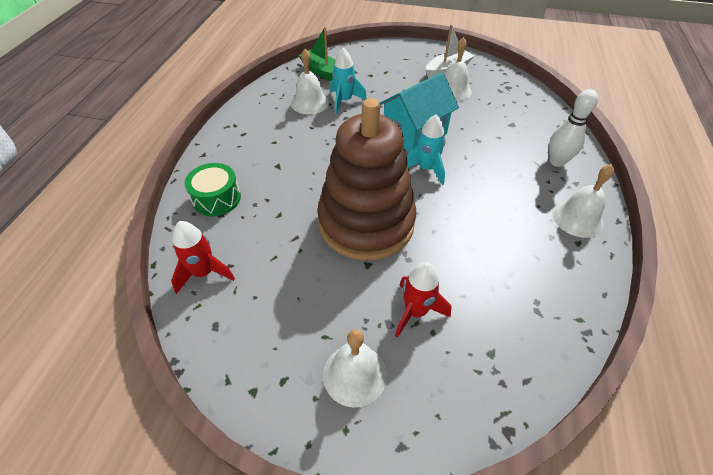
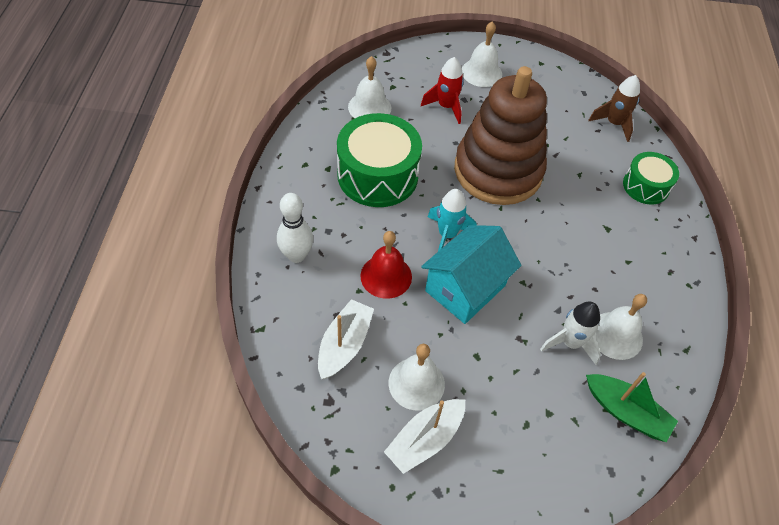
camera: 170 degrees right, 5 degrees up
red rocket [171,221,235,294] -> brown rocket [588,75,640,142]
turquoise rocket [330,48,367,114] -> white rocket [540,301,601,365]
white bell [552,164,614,238] -> white bell moved to [348,56,391,118]
none -> white boat [318,299,374,379]
none -> green drum [337,113,422,207]
none -> red bell [360,231,412,299]

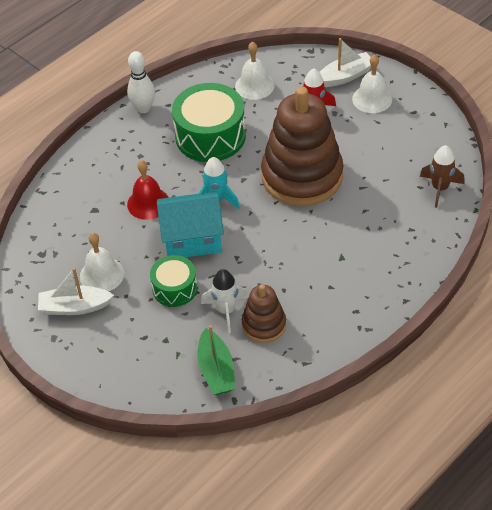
camera: 45 degrees right, 5 degrees down
white bowling pin [277,193,313,263] -> white bowling pin moved to [127,51,155,113]
white boat [318,299,374,379] -> white boat moved to [320,38,371,87]
white bell [594,294,647,360] -> brown stacking toy [242,284,286,343]
green drum [623,152,679,205] -> green drum moved to [150,255,197,307]

